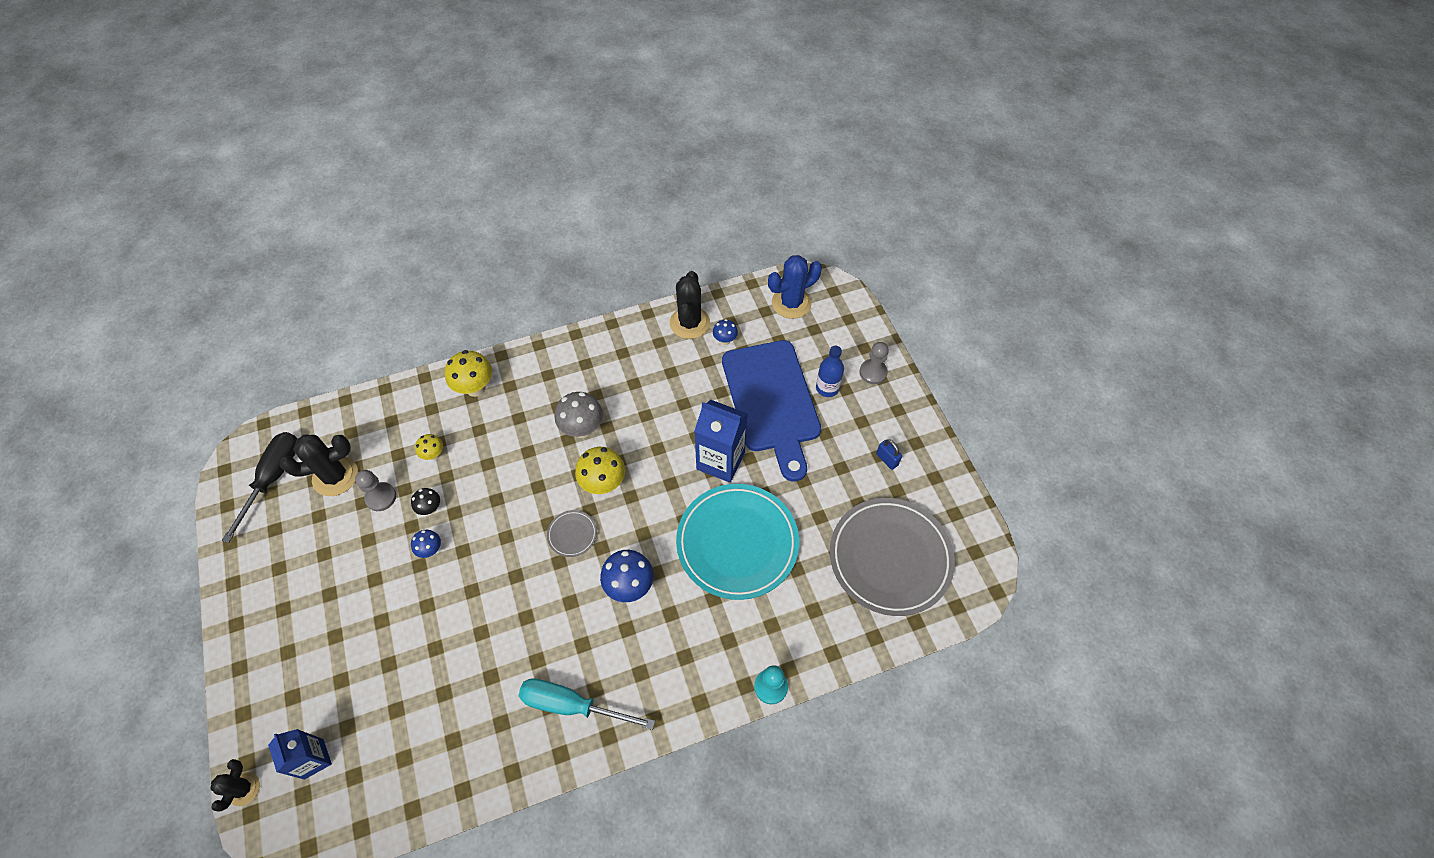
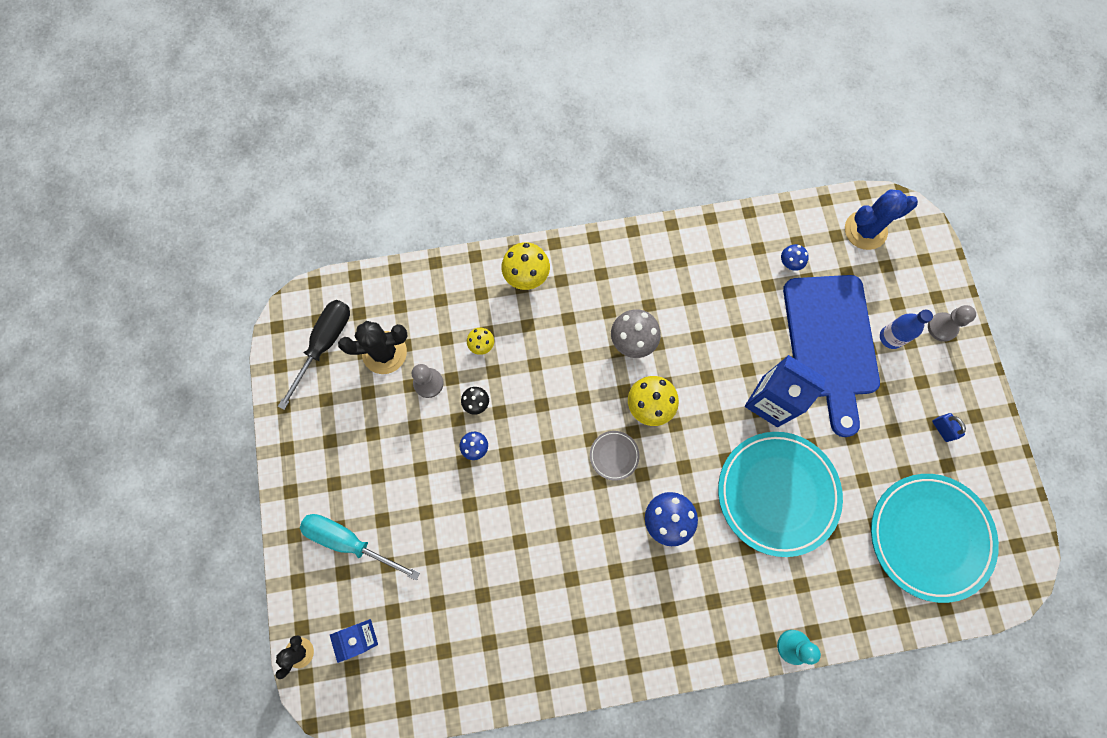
camera: 10 degrees right, 15 degrees up
turquoise screwdriver [519,678,655,730] -> turquoise screwdriver moved to [300,514,420,581]
black cactus [670,271,710,339] -> none
grey plate [830,498,955,616] -> turquoise plate [871,474,999,603]

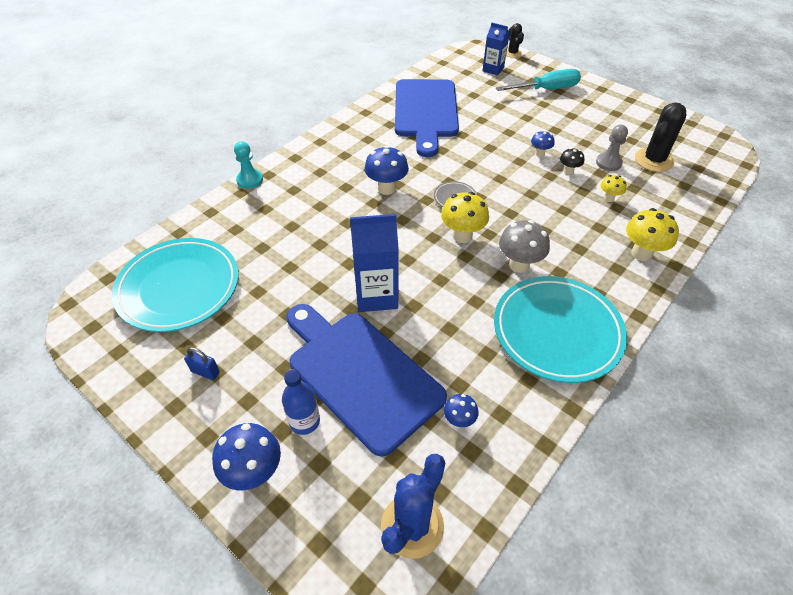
camera: 140 degrees right, 25 degrees down
black screwdriver [278,300,350,410] -> none
turquoise plate [718,432,843,557] -> turquoise plate moved to [494,276,627,383]
grey pawn [928,305,976,342] -> blue mushroom [212,423,281,490]
none -> blue cutting board [395,79,459,157]

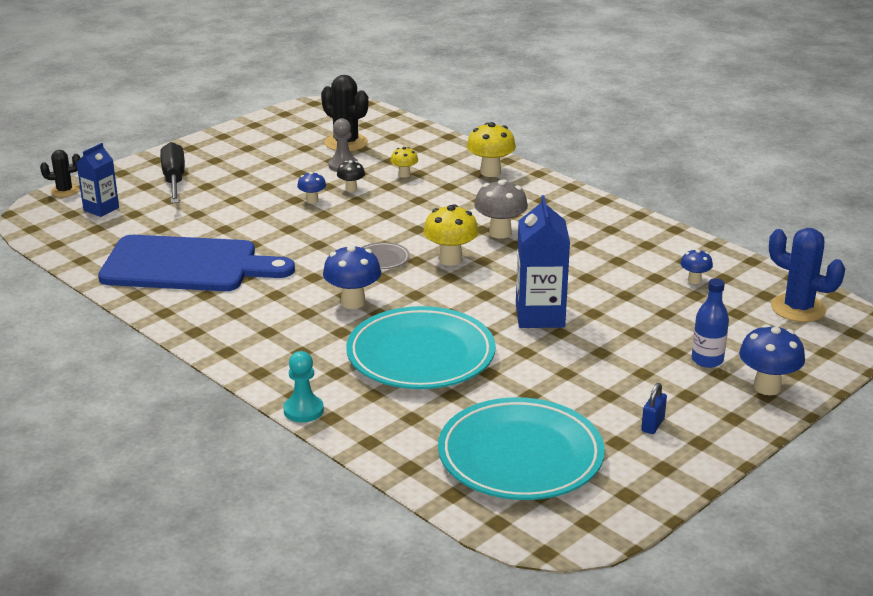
camera: 85 degrees left, 20 degrees down
blue cutting board [287,304,447,457] -> none
turquoise plate [494,276,627,383] -> turquoise plate moved to [346,306,496,389]
turquoise screwdriver [496,69,581,91] -> black screwdriver [160,142,185,204]

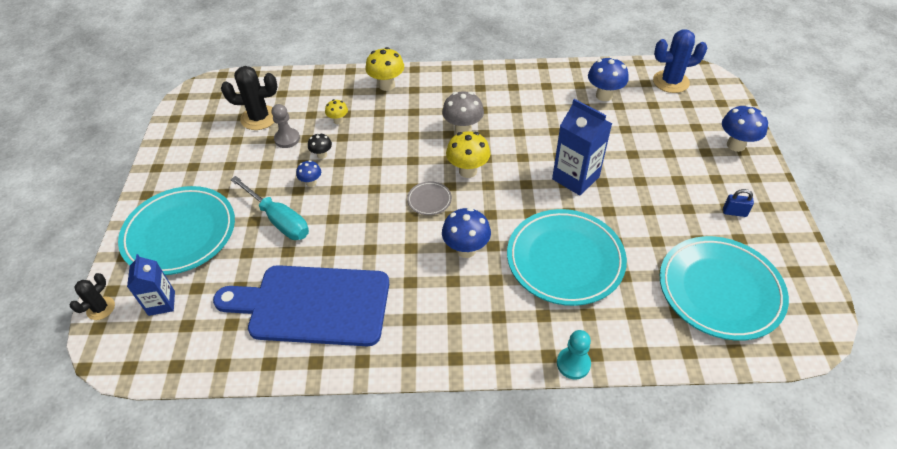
camera: 45 degrees left, 20 degrees up
blue cutting board [98,235,295,291] -> blue cutting board turned 135 degrees counterclockwise [213,265,389,346]
black screwdriver [160,142,185,204] -> turquoise plate [118,186,235,275]
blue padlock [641,383,667,434] -> blue padlock turned 60 degrees counterclockwise [723,189,754,217]
blue mushroom [680,249,713,284] -> blue mushroom [588,57,629,101], size x1.77
blue bottle [692,278,729,368] -> none
none -> turquoise screwdriver [230,176,309,240]

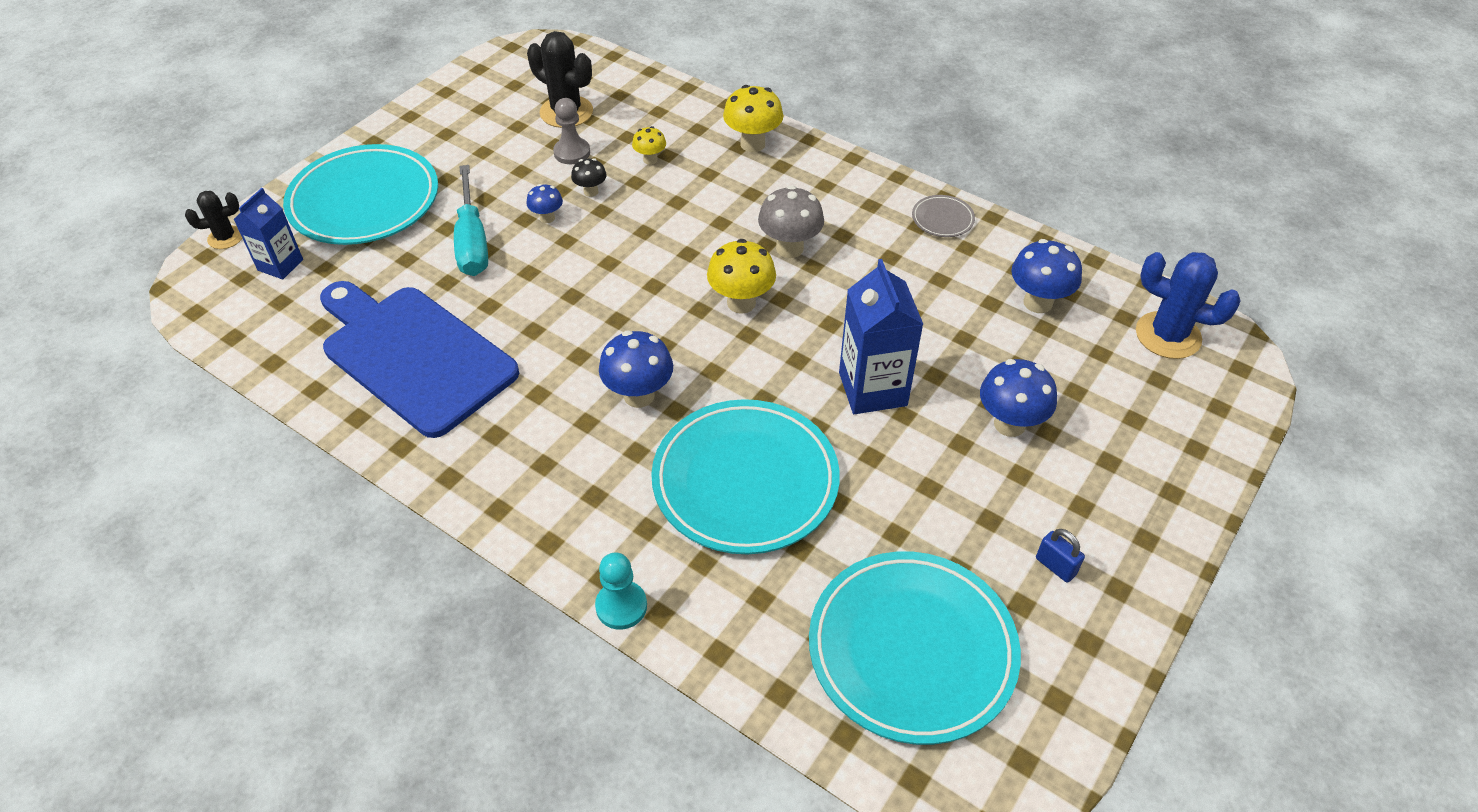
camera: 35 degrees right, 0 degrees up
grey plate [407,181,452,215] -> grey plate moved to [912,195,975,237]
blue mushroom [722,105,768,152] -> blue mushroom moved to [980,359,1057,437]

